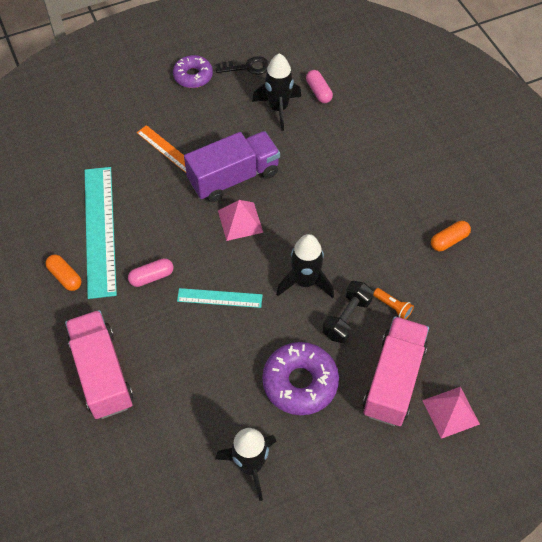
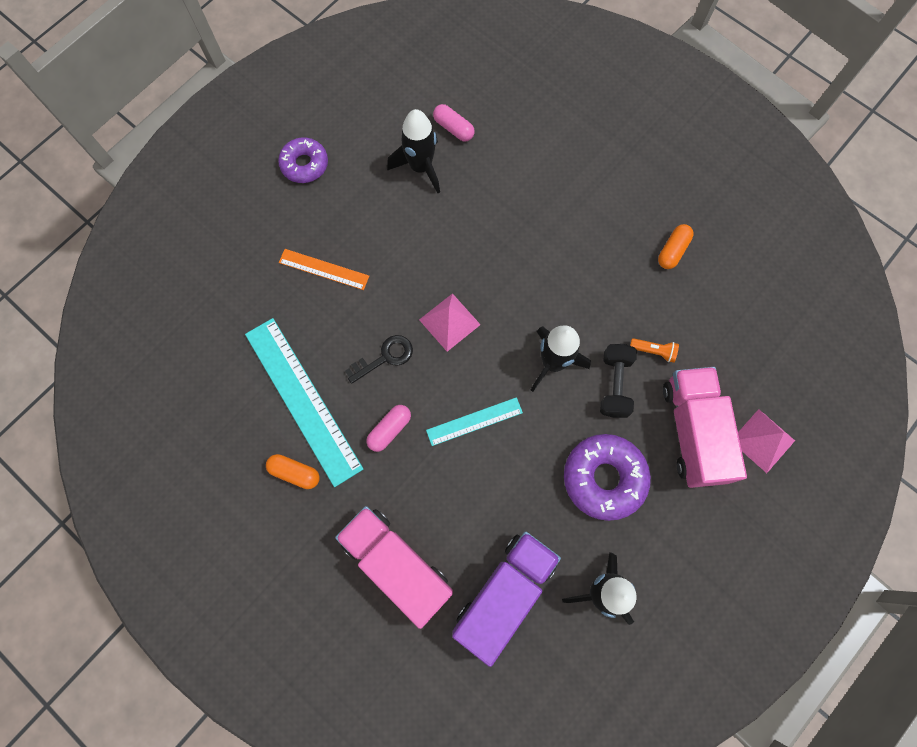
camera: 25 degrees left, 15 degrees up
purple truck [184,131,280,202] -> purple truck moved to [452,532,561,667]
black key [216,56,269,75] -> black key moved to [345,335,413,384]

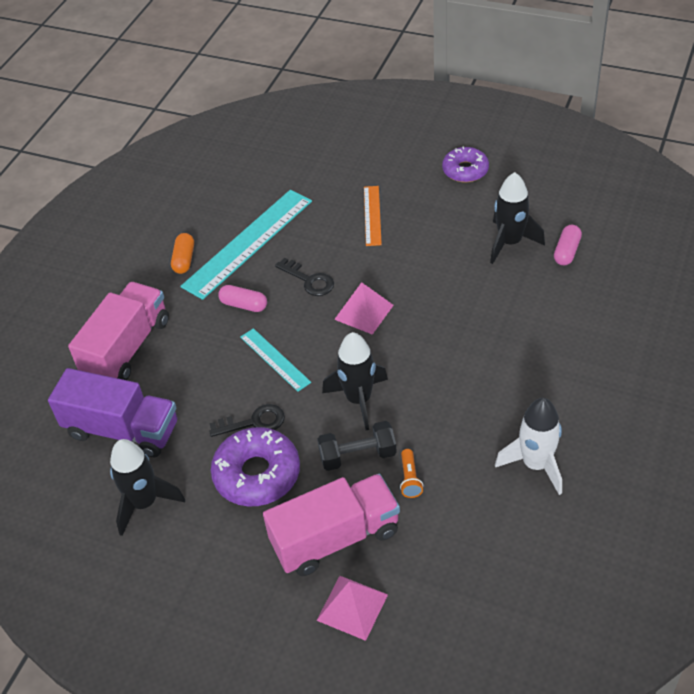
camera: 75 degrees right, 25 degrees down
orange capsule [658,224,694,269] -> white rocket [495,398,562,495]
none -> black key [209,404,285,437]

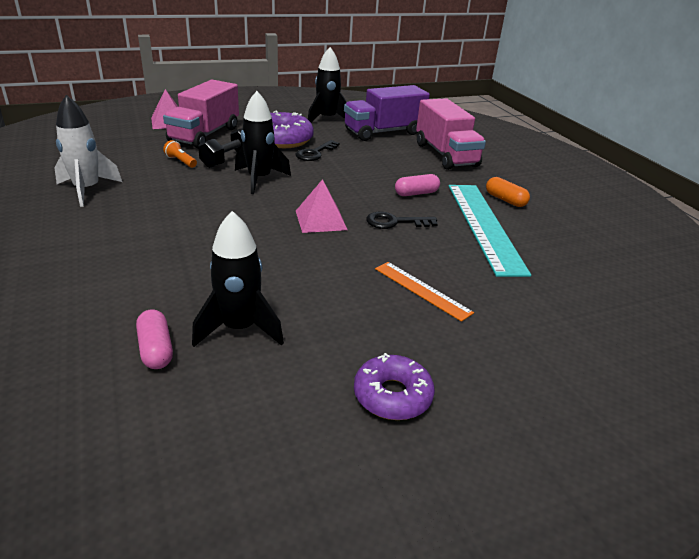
camera: 130 degrees right, 15 degrees down
turquoise ruler [240,328,311,392] -> none

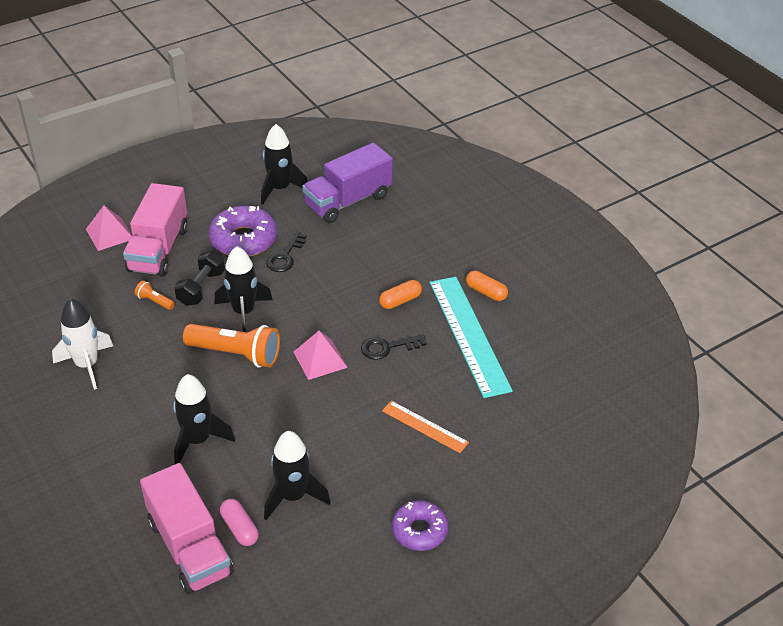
camera: 10 degrees left, 10 degrees up
pink capsule [395,174,440,196] -> orange capsule [379,280,422,309]
pink truck [416,98,486,170] -> pink truck moved to [140,463,234,594]
none -> black rocket [173,374,235,464]
none -> orange flashlight [183,324,280,367]

